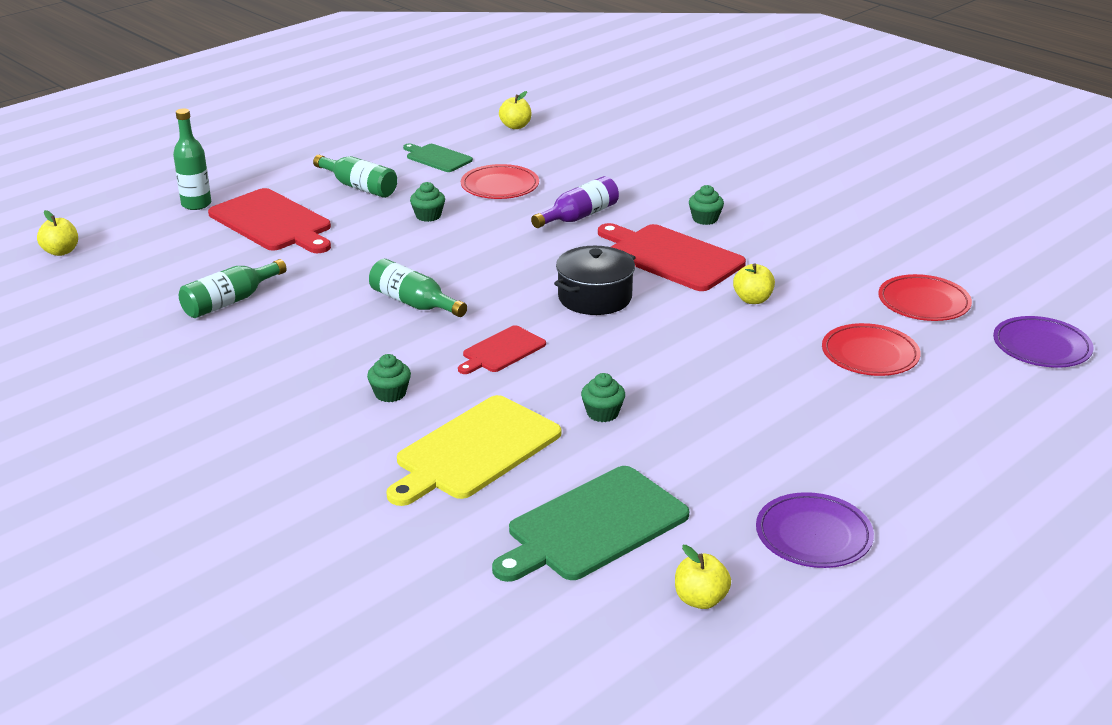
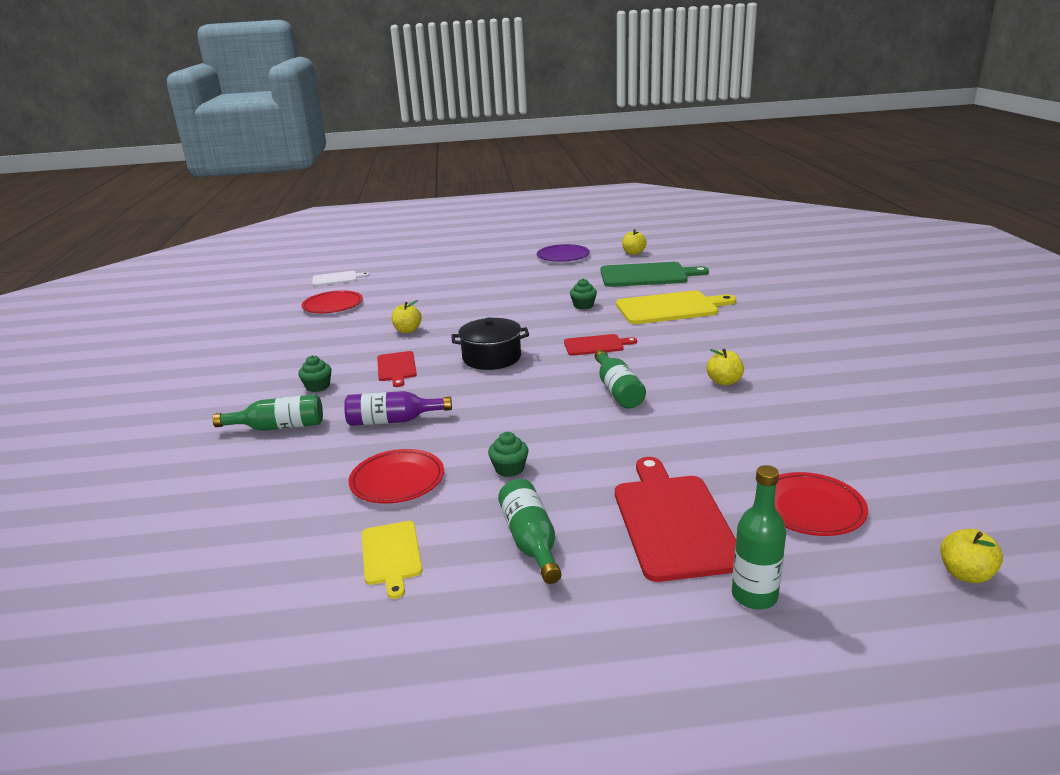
camera: 140 degrees left, 5 degrees down
green bottle [179,259,287,318] -> green bottle moved to [212,394,323,431]
green cupcake [367,354,411,402] -> none
green cutting board [403,143,473,172] -> yellow cutting board [361,521,422,599]
yellow apple [499,91,532,129] -> yellow apple moved to [707,349,744,386]
red cutting board [598,223,746,291] -> red cutting board [377,351,417,387], size x0.56
red plate [822,323,921,376] -> red plate moved to [775,472,868,536]
purple plate [993,316,1094,368] -> white cutting board [312,271,370,286]

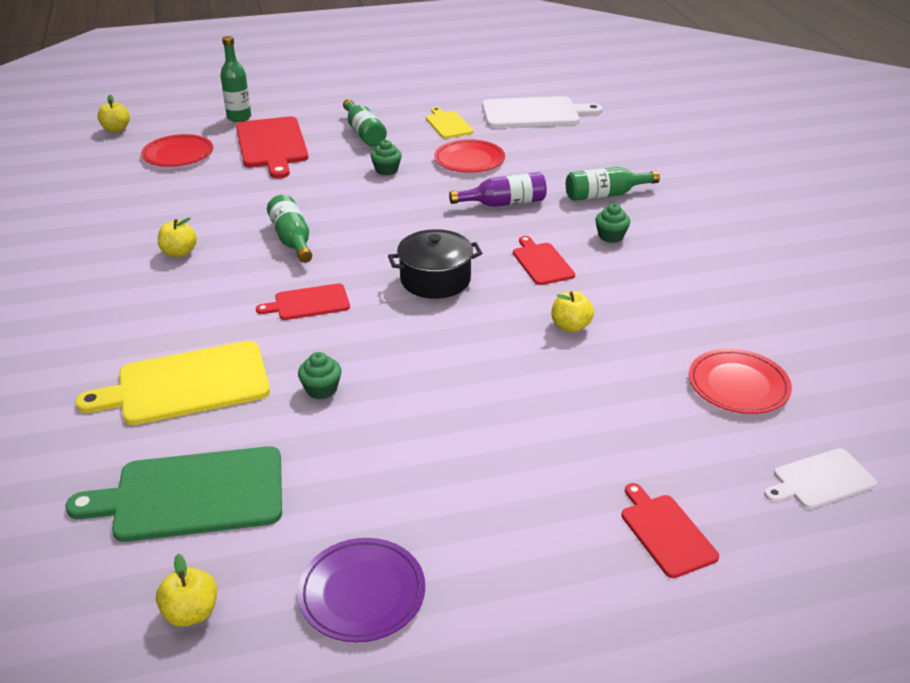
camera: 170 degrees right, 10 degrees up
none -> white cutting board [482,96,603,128]
none -> red cutting board [621,483,719,578]

